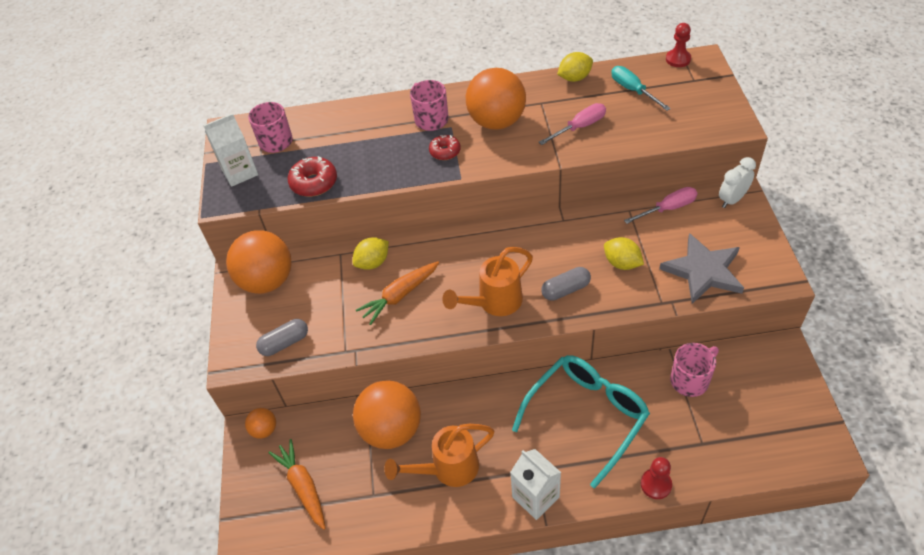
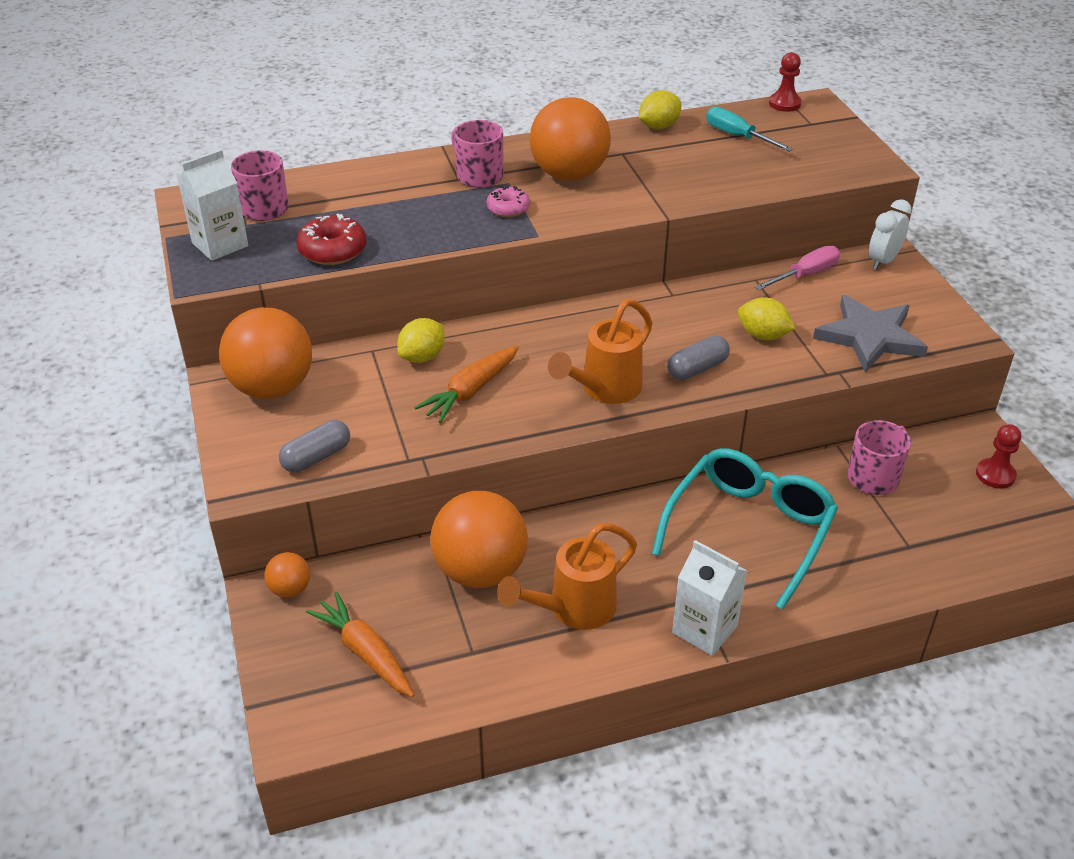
camera: 15 degrees left, 10 degrees down
red donut [429,135,461,160] -> pink donut [487,186,530,218]
pink screwdriver [539,103,606,145] -> none
red pawn [641,457,672,499] -> red pawn moved to [976,424,1021,489]

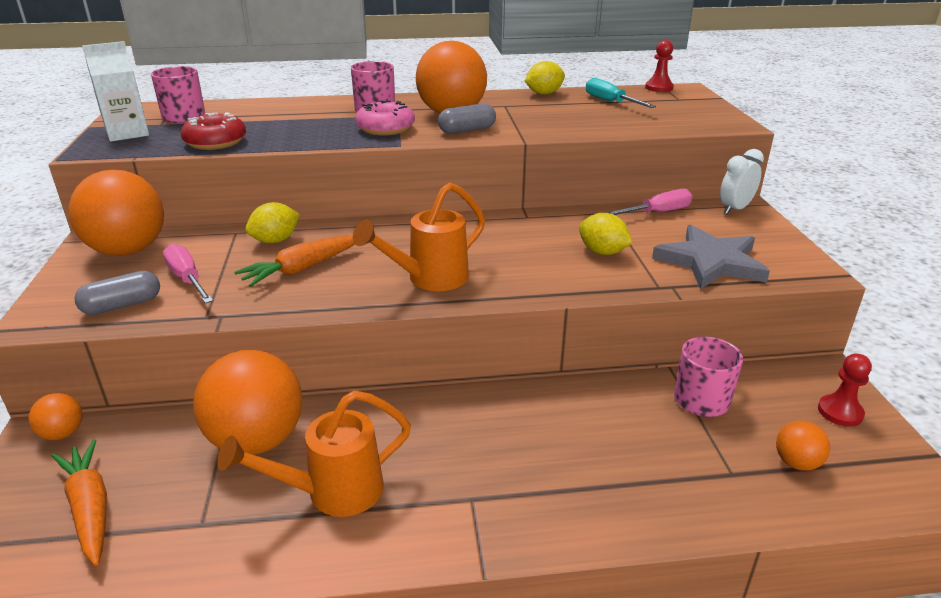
camera: 10 degrees right, 10 degrees down
pink donut [487,186,530,218] -> pink donut [355,100,415,136], size x1.52
turquoise glasses [652,448,838,610] -> none
grey capsule [667,335,730,380] -> grey capsule moved to [438,103,496,134]
white carton [672,540,747,656] -> none
none -> pink screwdriver [163,244,213,303]
none -> orange ball [776,421,830,471]

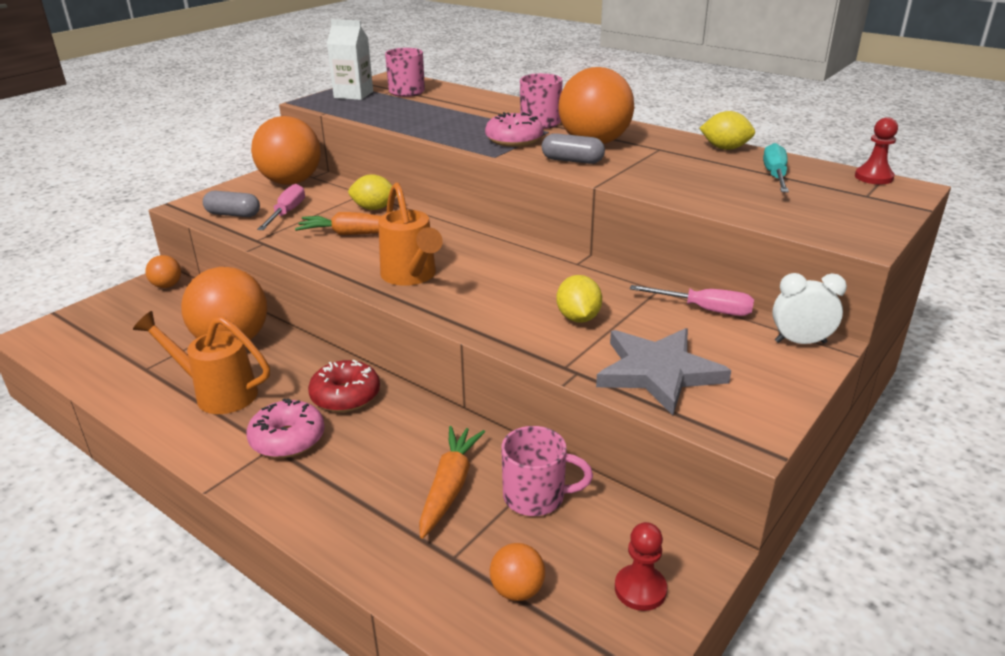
camera: 45 degrees right, 0 degrees up
orange carrot [52,439,107,566] -> orange carrot moved to [419,426,485,539]
red donut [181,112,246,150] -> red donut moved to [308,360,380,412]
orange watering can [353,182,485,291] -> orange watering can turned 120 degrees counterclockwise [378,183,443,286]
none -> pink donut [246,398,325,458]

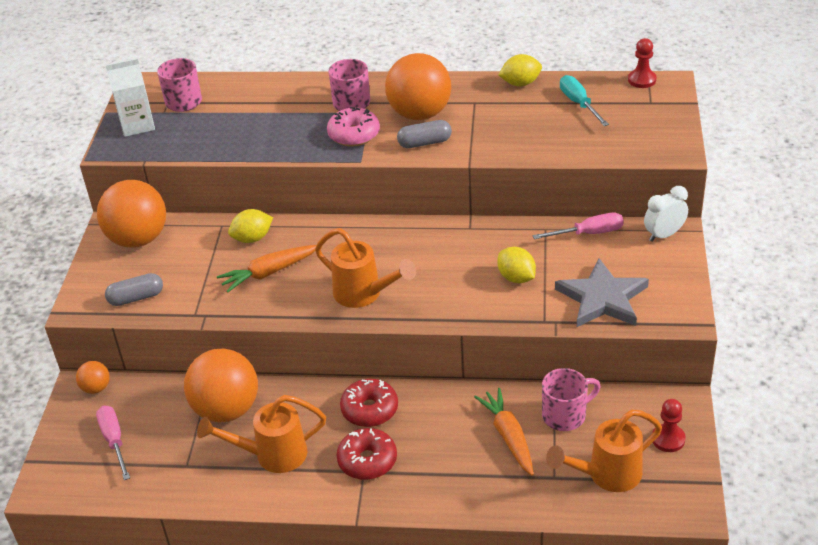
camera: 30 degrees left, 10 degrees up
pink donut [246,398,325,458] -> red donut [336,428,397,480]
pink screwdriver [257,184,305,230] -> pink screwdriver moved to [96,406,130,480]
orange ball [490,543,545,601] -> orange watering can [546,410,662,492]

